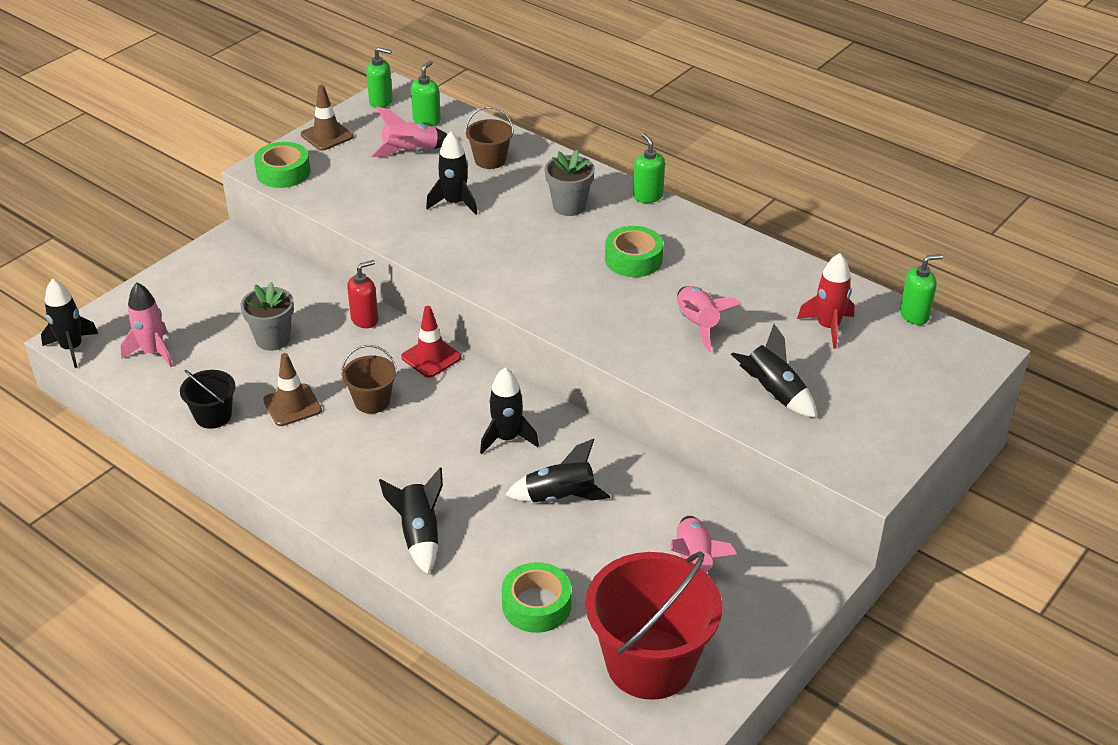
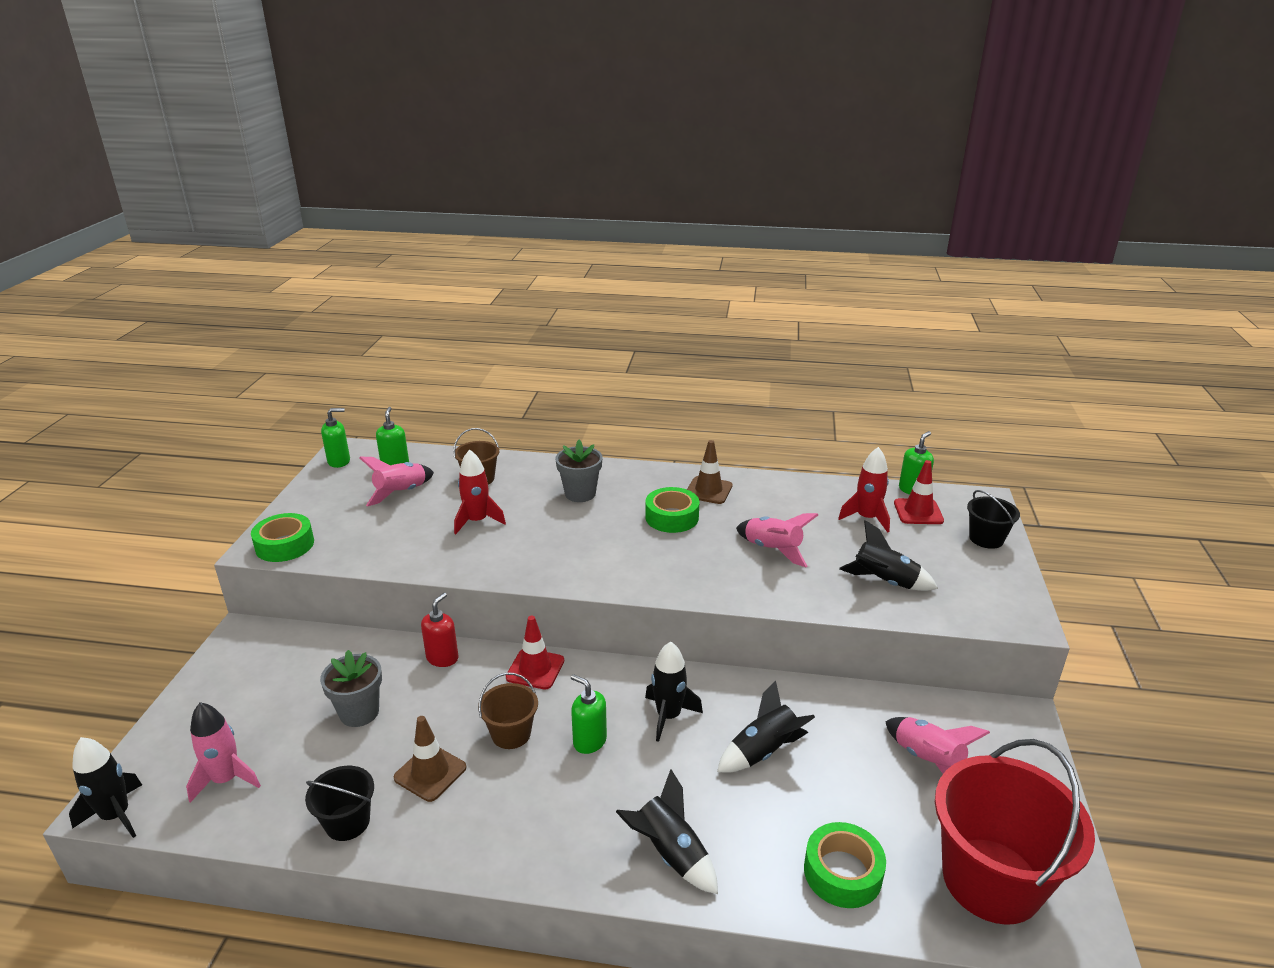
camera: 30 degrees left, 10 degrees down
brown traffic cone [301,85,354,151] -> brown traffic cone moved to [687,440,733,504]
black rocket [426,132,478,215] -> red rocket [454,450,506,534]
green soap dispenser [633,133,665,203] -> green soap dispenser moved to [571,674,607,754]
none -> red traffic cone [894,460,944,524]
none -> black bucket [967,490,1020,549]

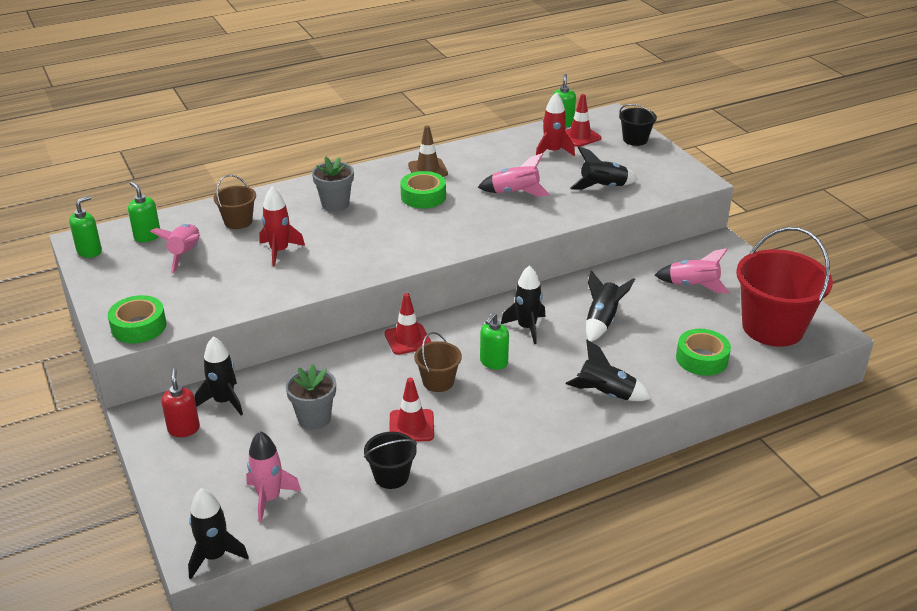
camera: 35 degrees left, 5 degrees up
brown traffic cone [394,716,466,802] -> red traffic cone [389,378,434,442]
red soap dispenser [421,592,459,667] -> red soap dispenser moved to [161,368,200,437]
green soap dispenser [571,674,607,754] -> green soap dispenser turned 60 degrees counterclockwise [480,313,509,370]
none -> black rocket [195,337,243,416]

